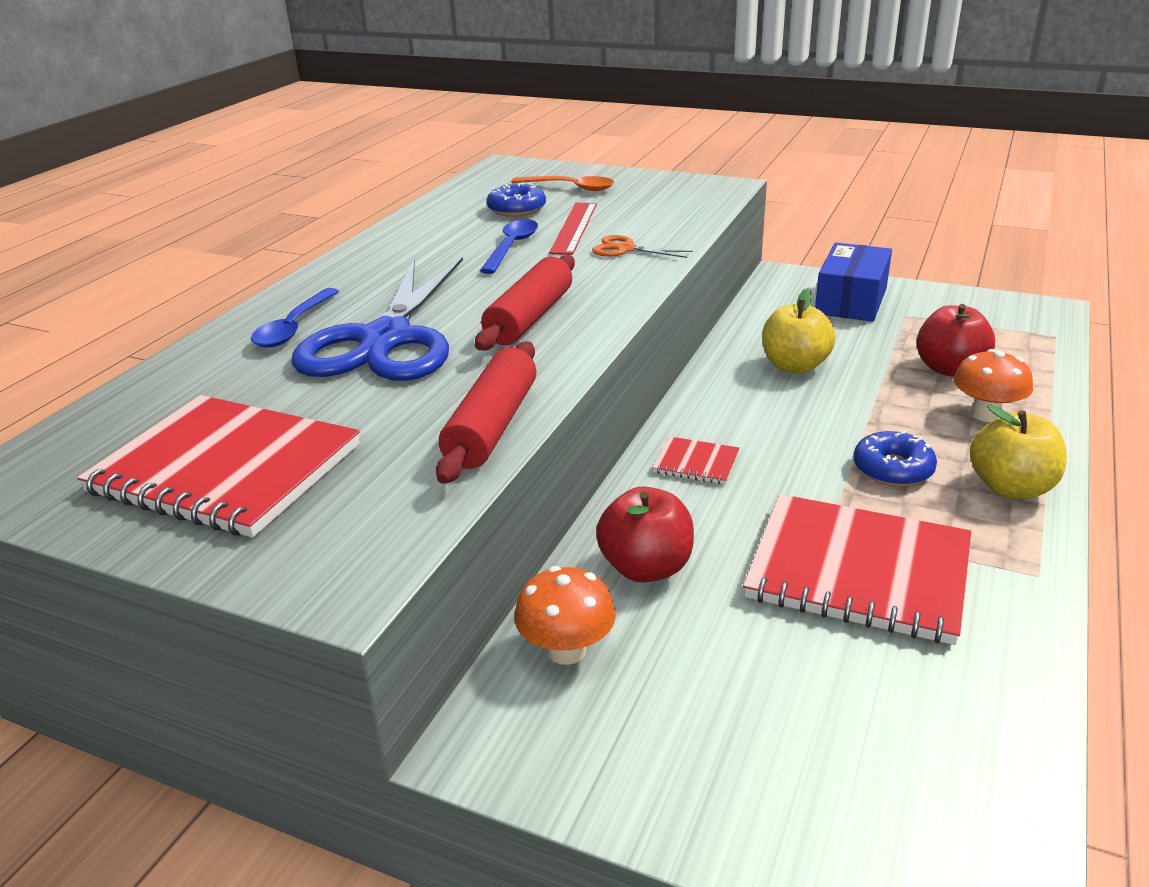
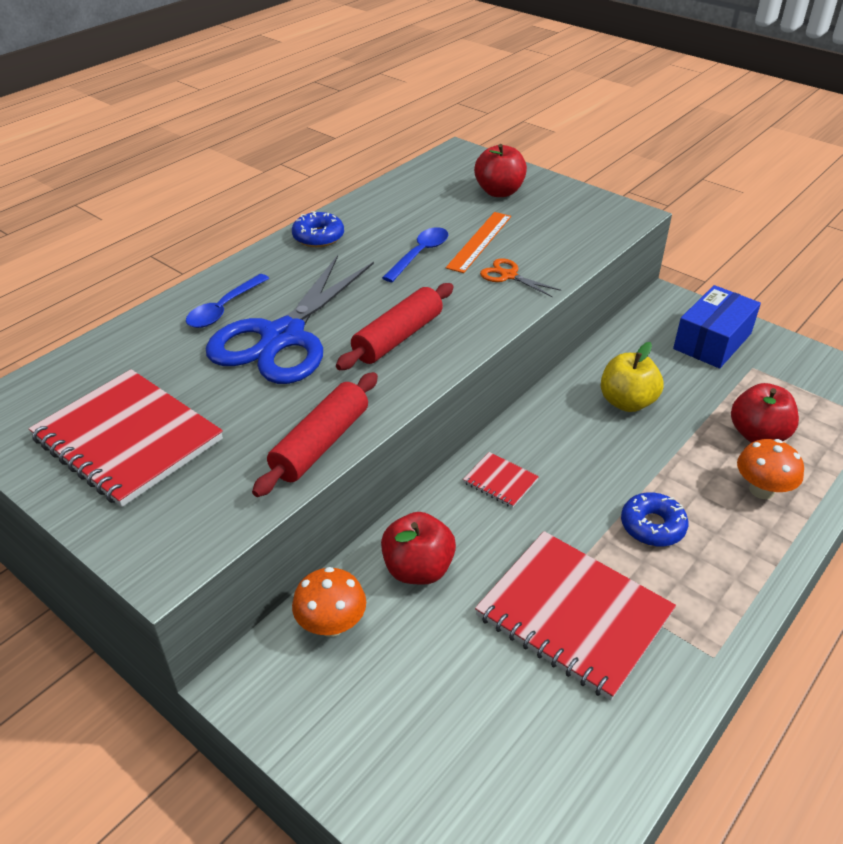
camera: 15 degrees right, 10 degrees up
blue donut [487,183,546,217] -> blue donut moved to [292,211,344,247]
orange spoon [511,176,614,191] -> red apple [474,144,527,197]
red ruler [549,203,597,255] -> orange ruler [446,212,511,273]
yellow apple [970,405,1067,499] -> none

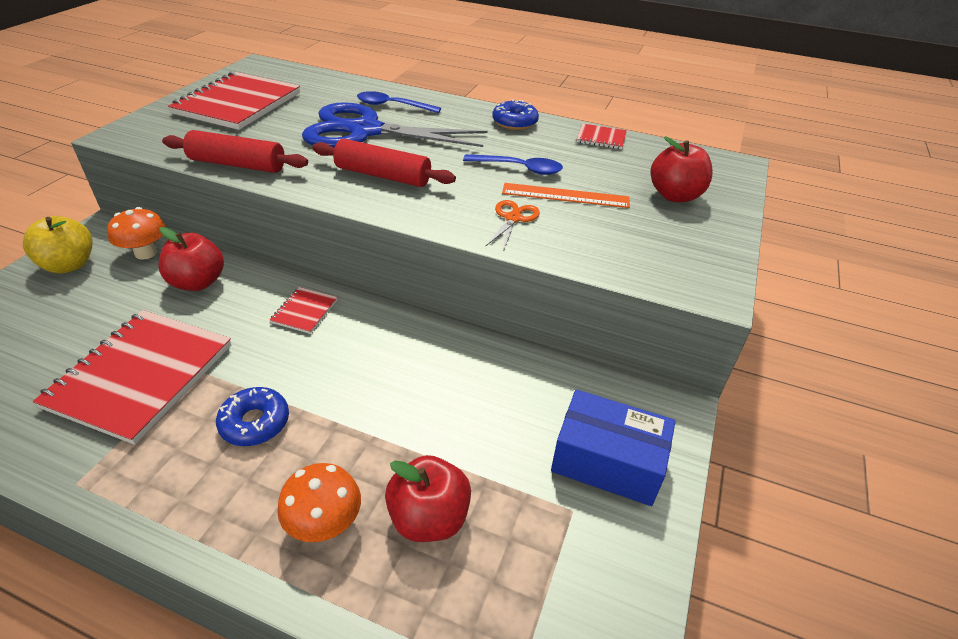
camera: 70 degrees right, 0 degrees up
yellow apple [601,342,663,412] -> yellow apple moved to [23,216,93,273]
none -> red notebook [577,123,627,149]

